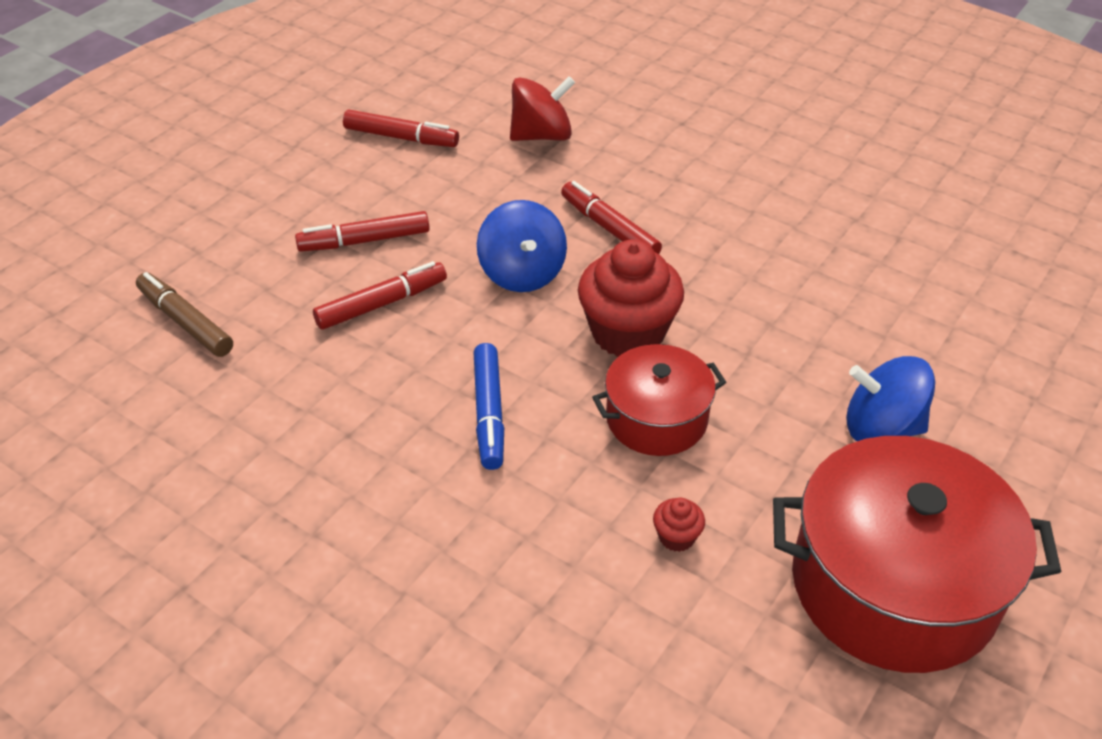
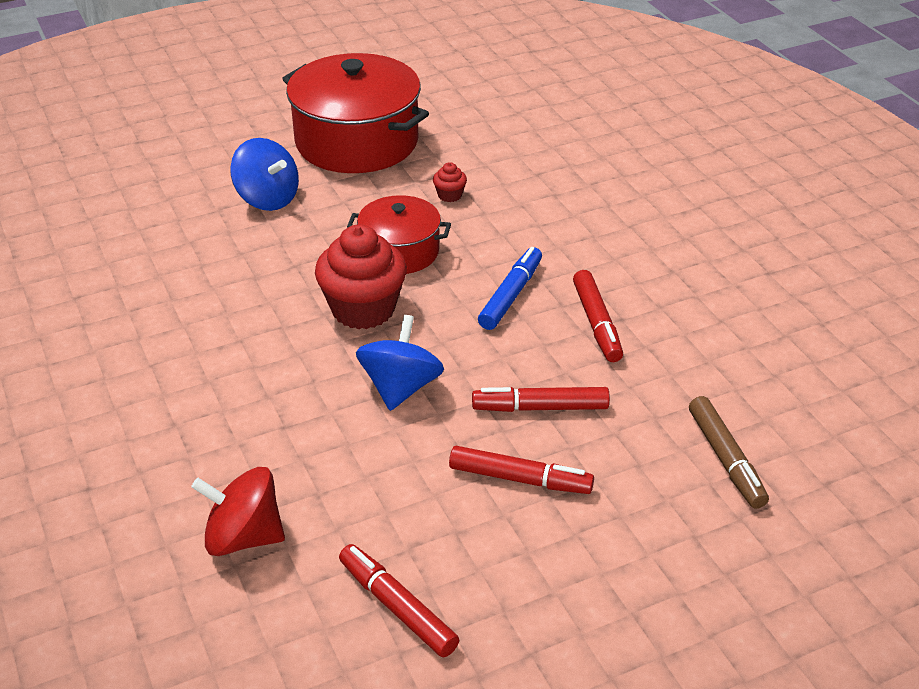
camera: 150 degrees left, 5 degrees down
red marker [561,181,662,254] -> red marker moved to [573,270,623,362]

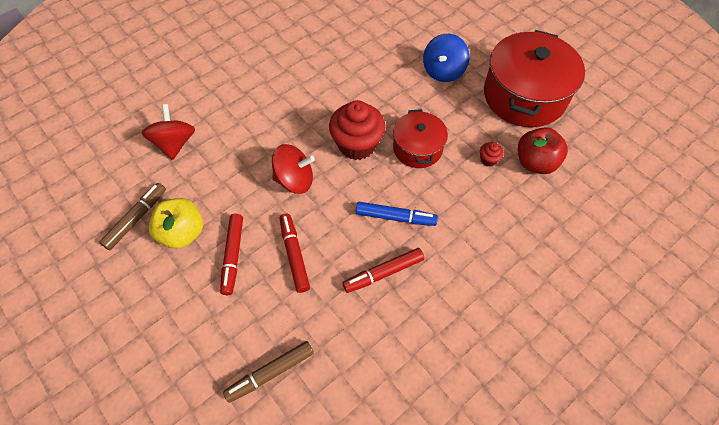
camera: 75 degrees right, 20 degrees up
red marker [339,544,459,658] -> brown marker [99,183,166,250]
blue spinning top [356,315,444,411] -> red spinning top [272,144,315,194]
none -> yellow apple [149,198,203,249]
none -> red apple [518,127,568,174]

